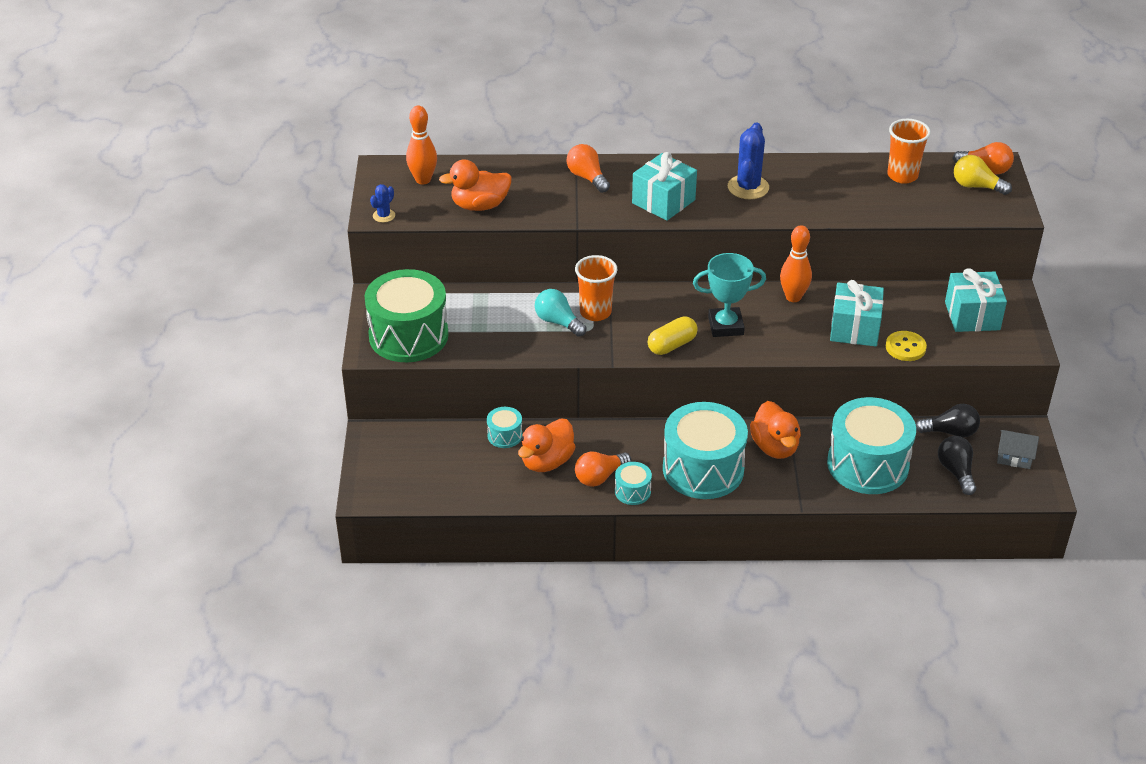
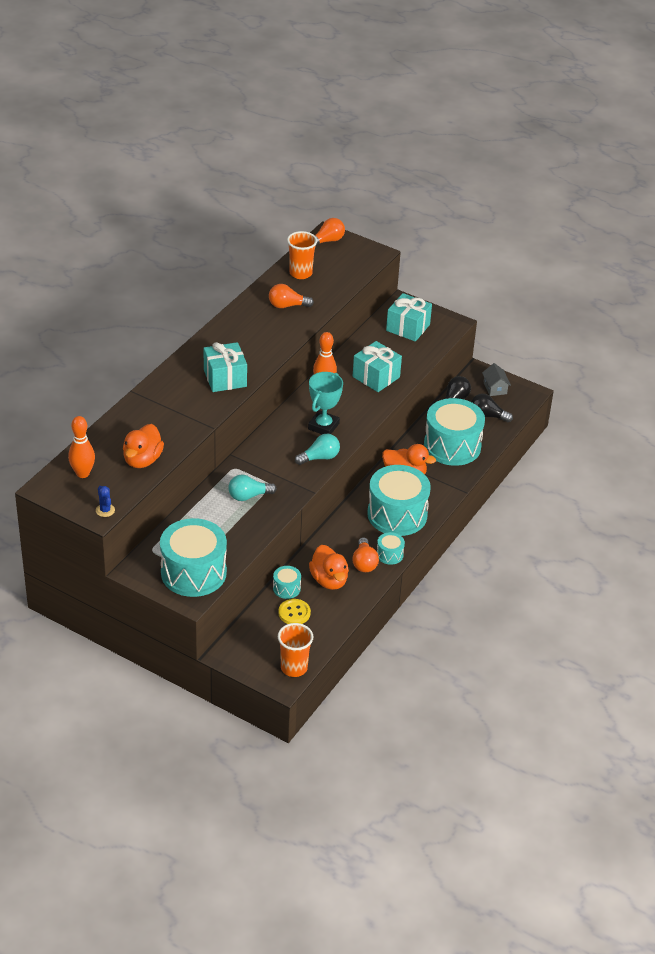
camera: 60 degrees left, 0 degrees up
green drum [365,269,448,362] -> turquoise drum [160,518,227,597]
orange light bulb [567,144,610,193] -> orange light bulb moved to [269,284,314,308]
orange cup [575,255,618,321] -> orange cup moved to [278,623,314,677]
yellow capsule [648,316,698,355] -> turquoise light bulb [295,434,340,465]
blue cactus [728,122,769,199] -> none
yellow button [886,331,927,361] -> yellow button moved to [278,599,311,624]
yellow light bulb [954,155,1012,195] -> none
grey house [997,430,1039,469] -> grey house turned 60 degrees counterclockwise [482,363,511,396]

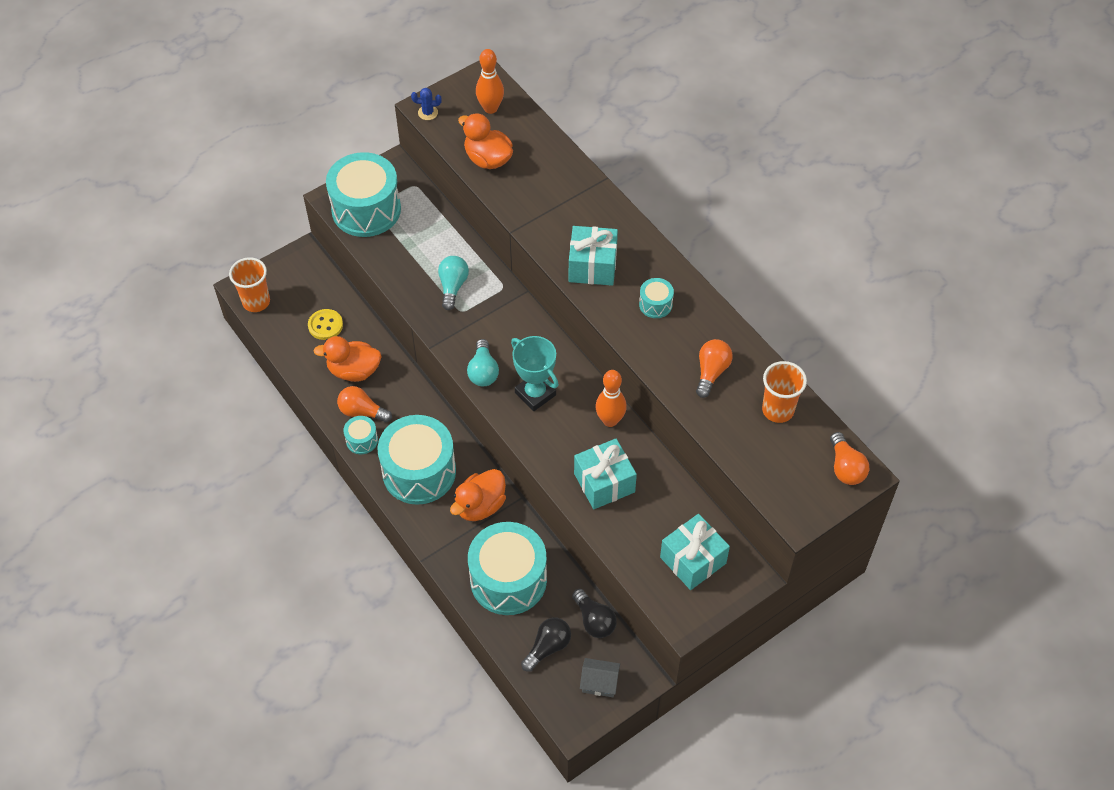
camera: 115 degrees right, 15 degrees up
turquoise drum [273,566,301,599] -> turquoise drum moved to [639,278,674,318]

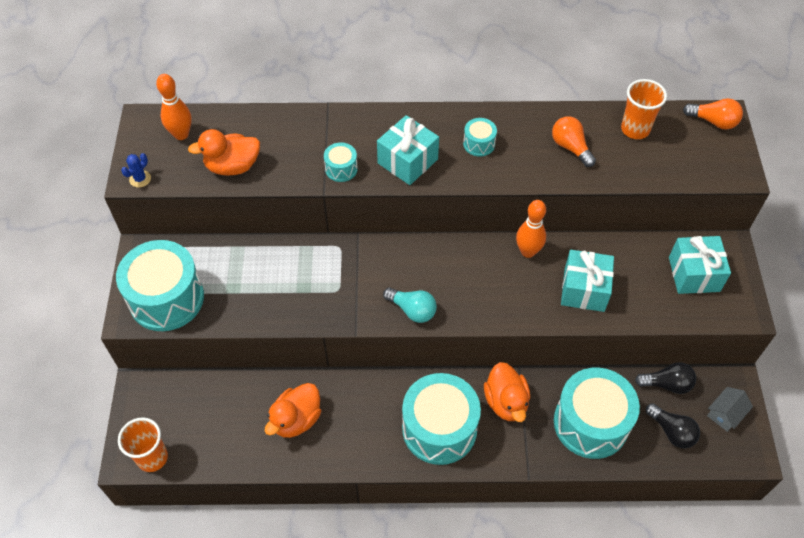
camera: 55 degrees left, 0 degrees up
yellow button [308,309,343,340] -> none
orange light bulb [337,386,392,423] -> none
turquoise drum [344,416,378,454] -> turquoise drum moved to [324,142,358,182]
turquoise light bulb [438,256,469,310] -> none
turquoise trophy [511,336,559,411] -> none
black light bulb [521,617,571,672] -> black light bulb turned 150 degrees clockwise [646,403,700,448]

